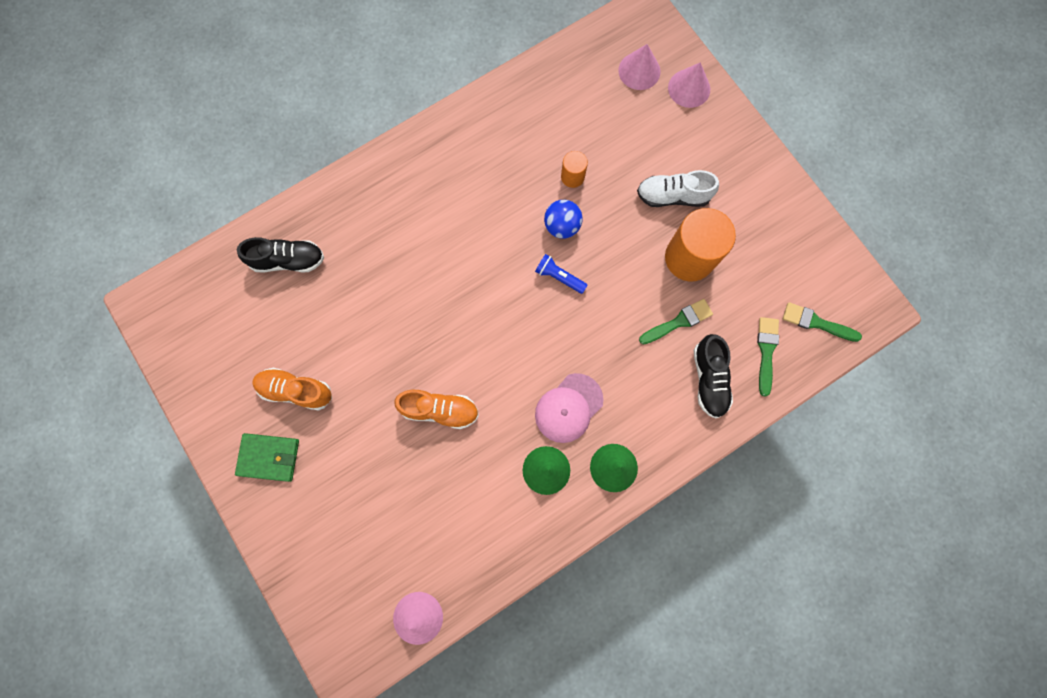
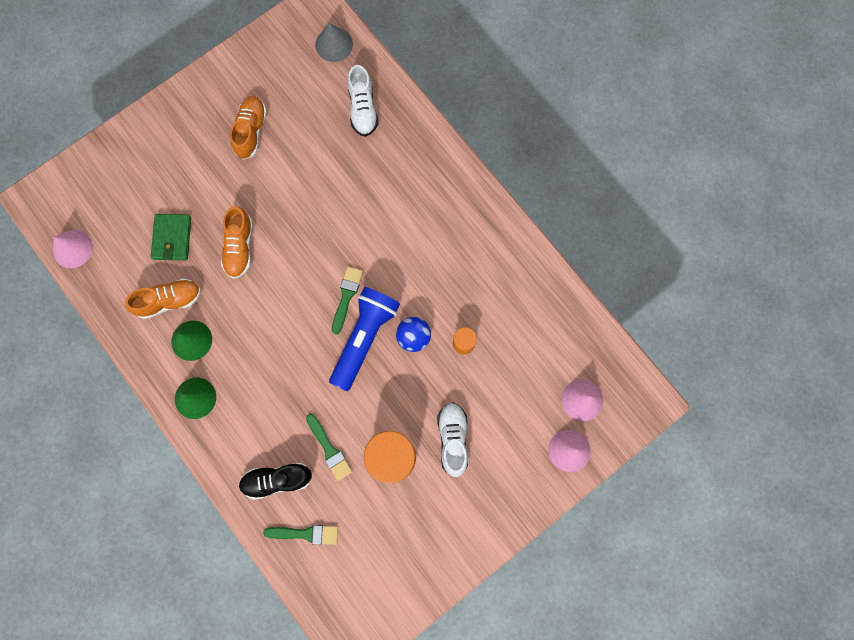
camera: 85 degrees right, 0 degrees up
green wallet [235,433,299,482] -> green wallet moved to [151,214,191,260]
black shoe [237,237,324,272] -> white shoe [348,65,378,137]
blue flashlight [535,254,587,294] -> blue flashlight [329,287,400,391], size x2.12
pink cap [535,373,604,443] -> none
green brush [783,302,862,342] -> green brush moved to [332,266,363,335]
none -> orange shoe [125,278,201,319]
none -> grey cone [315,23,353,62]

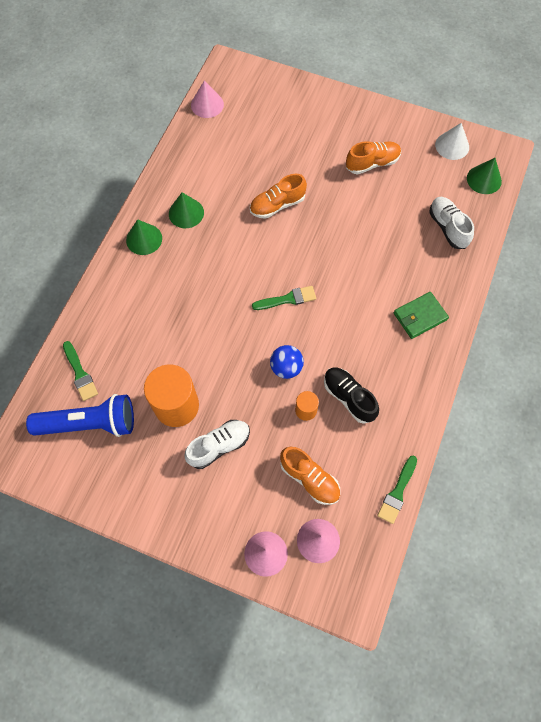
camera: 60 degrees right, 10 degrees down
orange shoe [125,278,201,319] -> orange shoe moved to [280,447,340,505]
green wallet [151,214,191,260] -> green wallet moved to [394,292,449,339]
black shoe [238,463,312,500] -> black shoe moved to [324,368,379,424]
green brush [306,414,352,481] -> green brush moved to [377,456,417,524]
grey cone [315,23,353,62] -> green cone [467,158,502,194]
blue flashlight [329,287,400,391] -> blue flashlight moved to [26,394,134,437]
white shoe [348,65,378,137] -> white shoe turned 105 degrees clockwise [429,197,474,249]
none -> white cone [435,123,469,160]

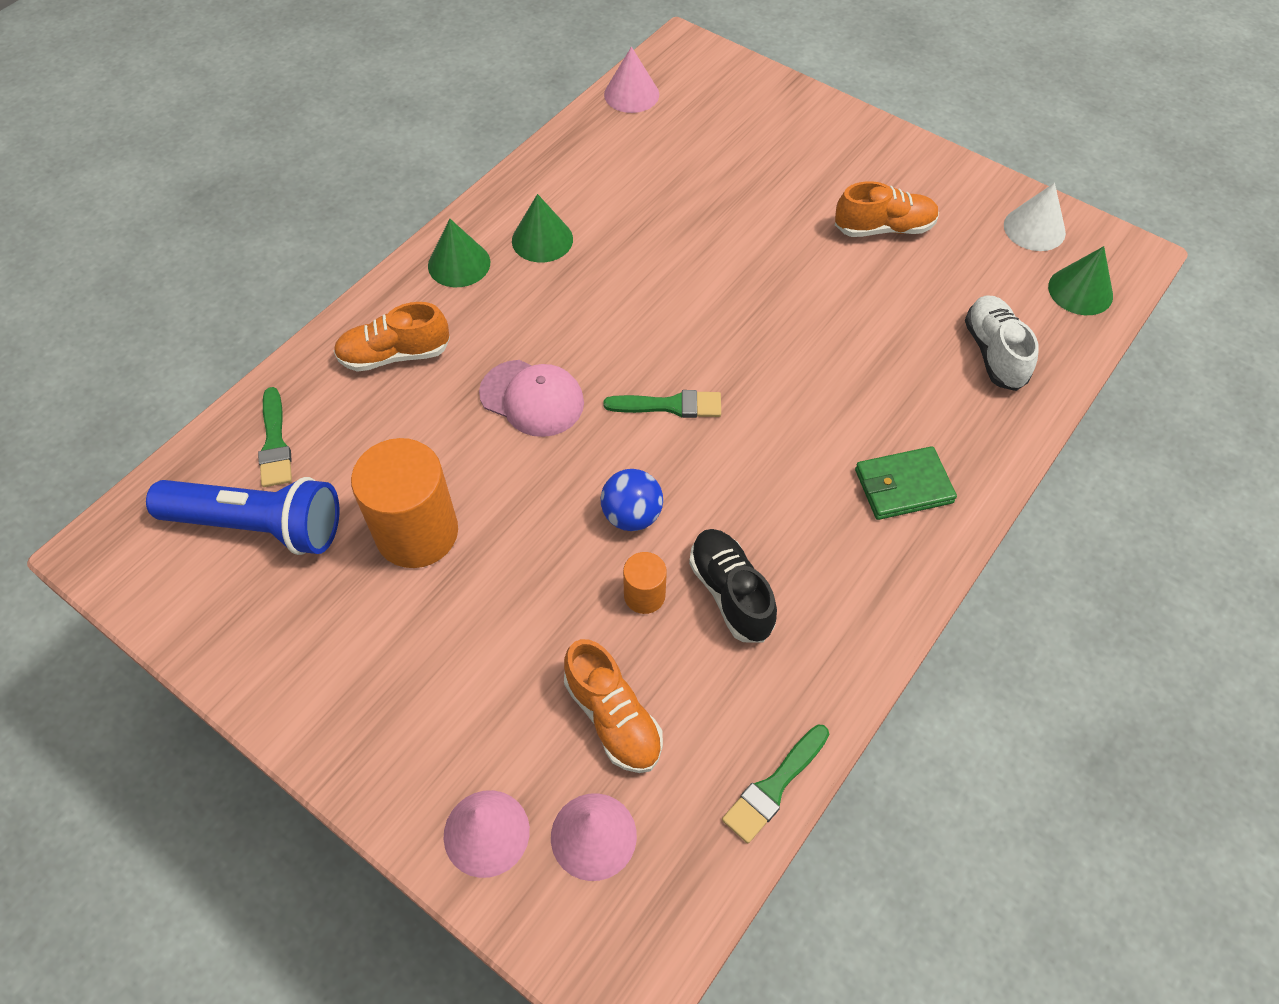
camera: 15 degrees right, 10 degrees down
white shoe [184,420,250,469] -> none
orange shoe [250,174,307,219] -> orange shoe moved to [334,302,450,372]
none -> pink cap [479,360,584,437]

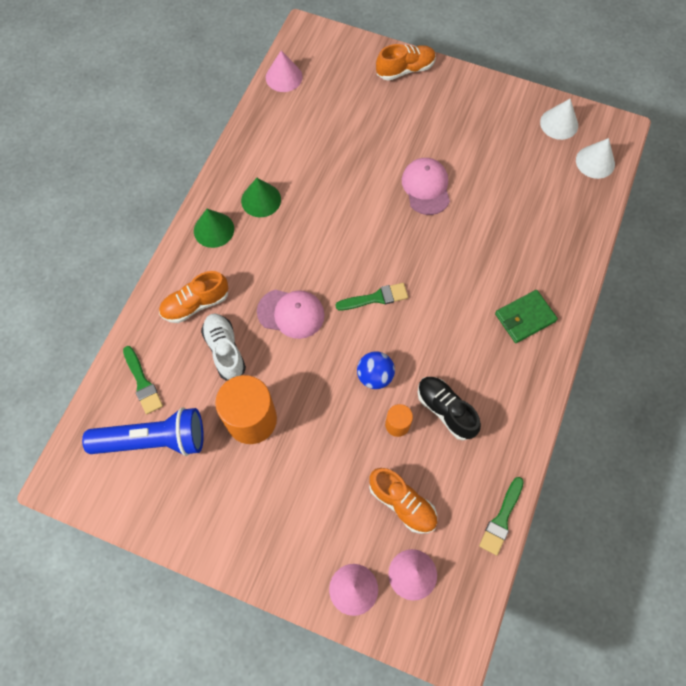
camera: 15 degrees left, 10 degrees up
orange shoe [835,181,939,237] -> orange shoe moved to [376,44,436,81]
white shoe [965,296,1039,391] -> white shoe moved to [201,314,246,381]
green cone [1048,246,1113,315] -> white cone [576,138,615,179]
none -> pink cap [402,158,450,215]

